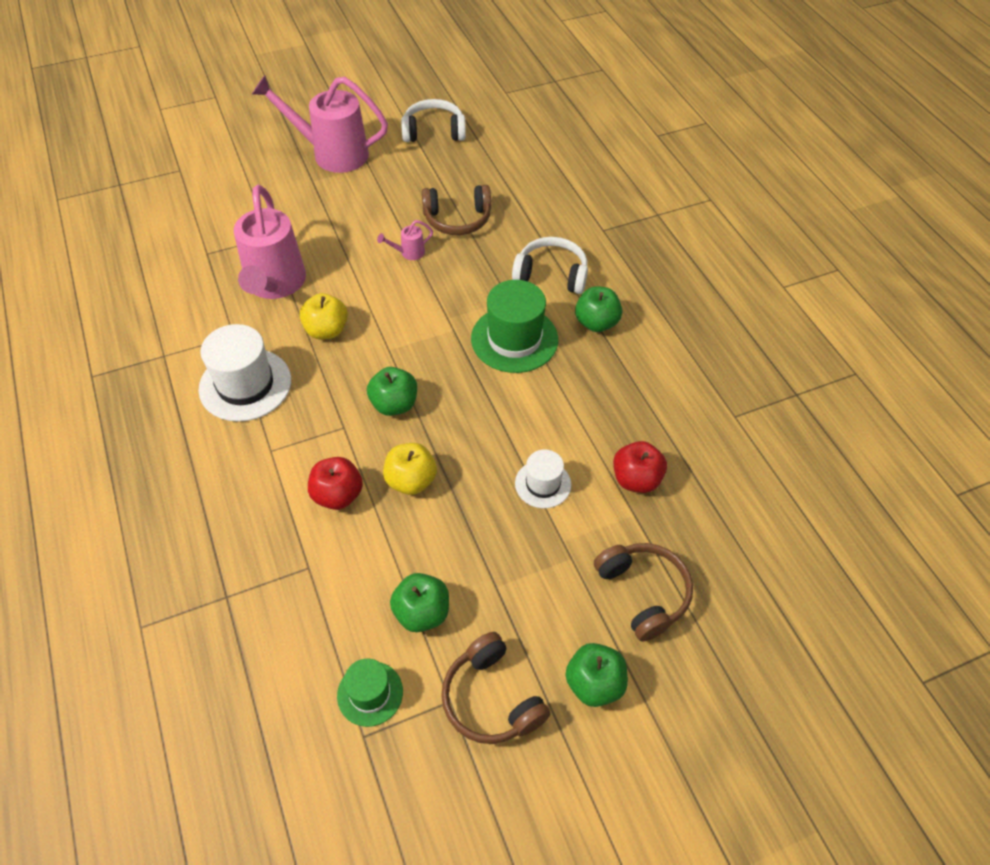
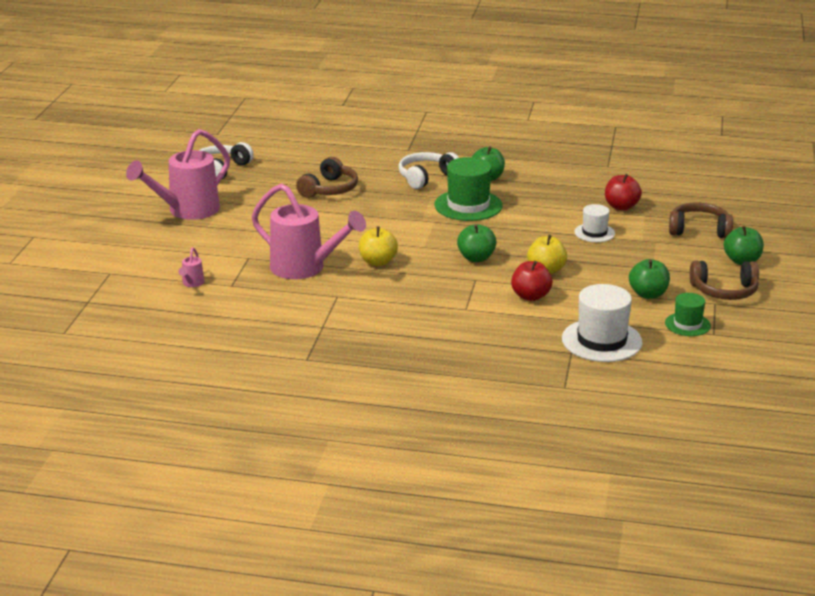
camera: 55 degrees left, 25 degrees down
white hat [198,324,291,422] -> white hat moved to [562,284,643,362]
pink watering can [377,220,433,260] -> pink watering can moved to [179,247,204,287]

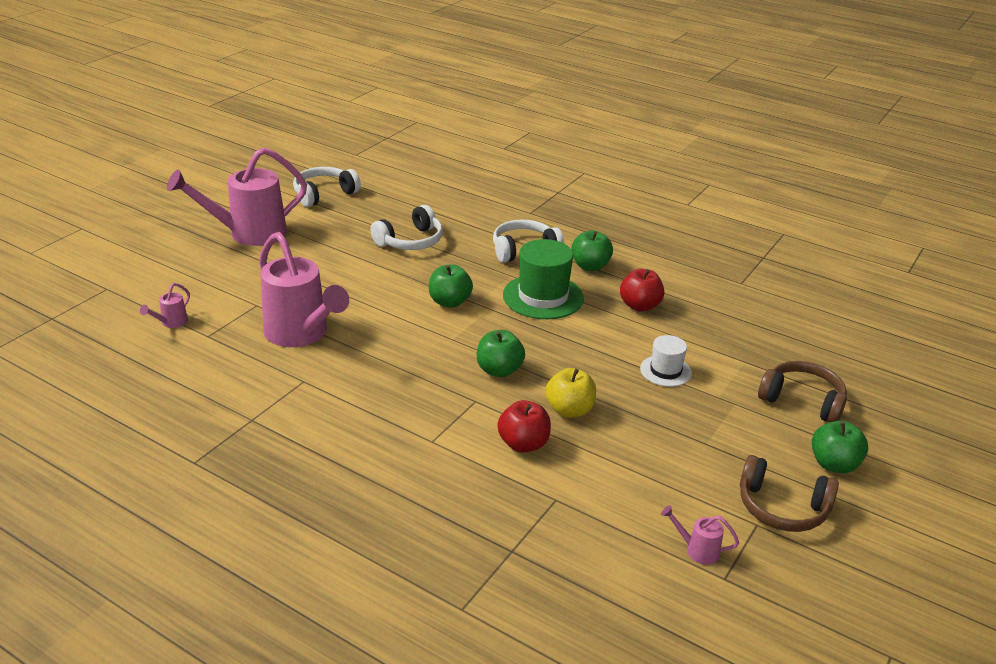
camera: 20 degrees right, 5 degrees up
brown headphones [296,157,358,198] -> white headphones [370,205,443,250]
yellow apple [359,227,398,266] -> none
white hat [562,284,643,362] -> none
red apple [605,174,642,210] -> red apple moved to [620,269,664,312]
green apple [629,259,670,299] -> green apple moved to [429,264,473,308]
green hat [665,293,711,336] -> pink watering can [661,505,739,565]

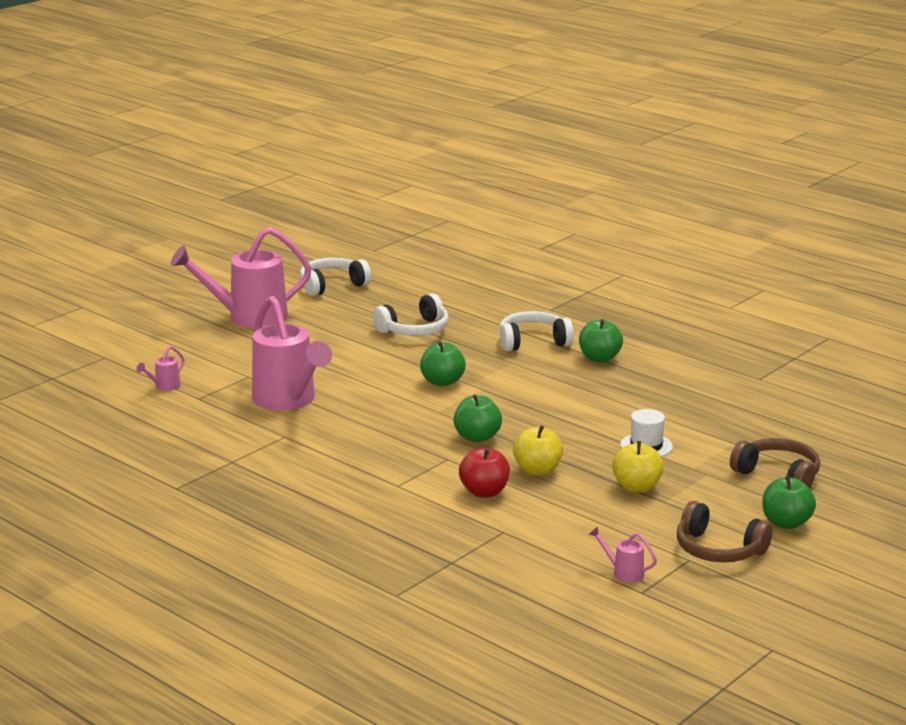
camera: 10 degrees right, 10 degrees down
green hat [503,239,584,319] -> none
red apple [620,269,664,312] -> none
none -> yellow apple [612,441,664,493]

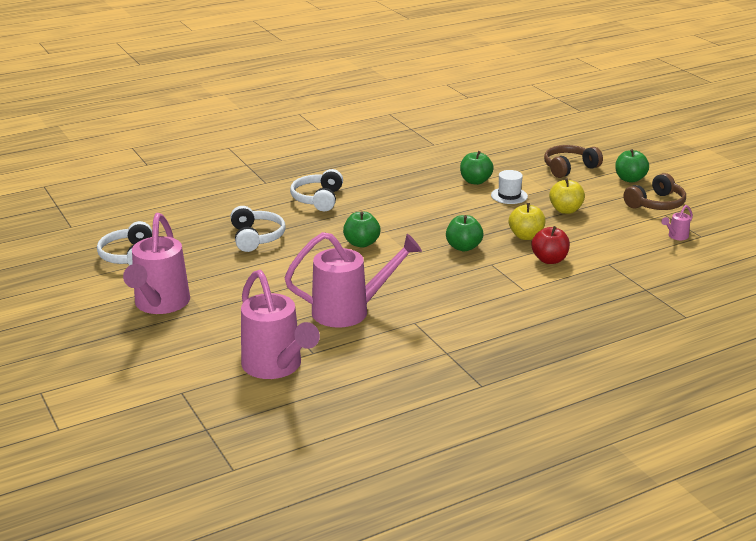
camera: 70 degrees left, 5 degrees up
pink watering can [137,346,185,391] -> pink watering can [241,270,320,379], size x2.49
green apple [579,319,623,362] -> green apple moved to [460,151,494,185]

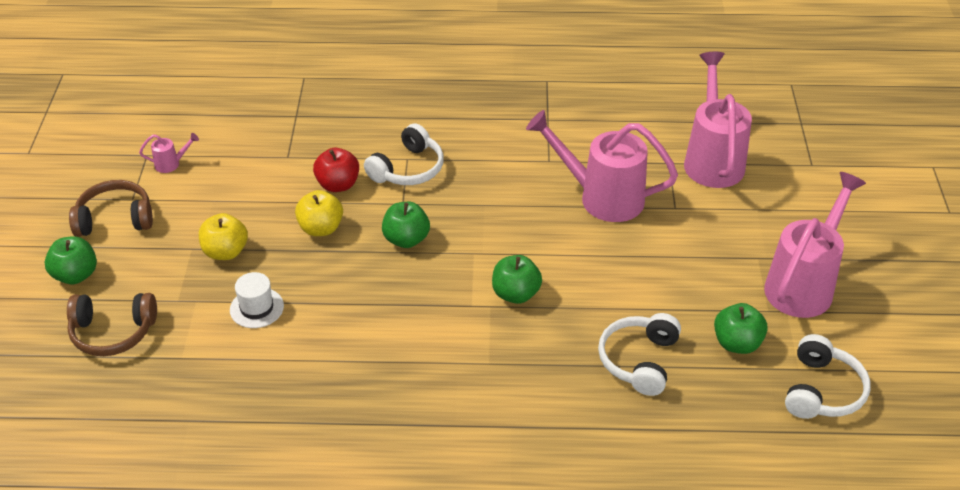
camera: 150 degrees left, 15 degrees up
white headphones [290,169,343,211] -> white headphones moved to [364,123,444,185]
green apple [460,151,494,185] -> green apple moved to [714,303,768,354]

